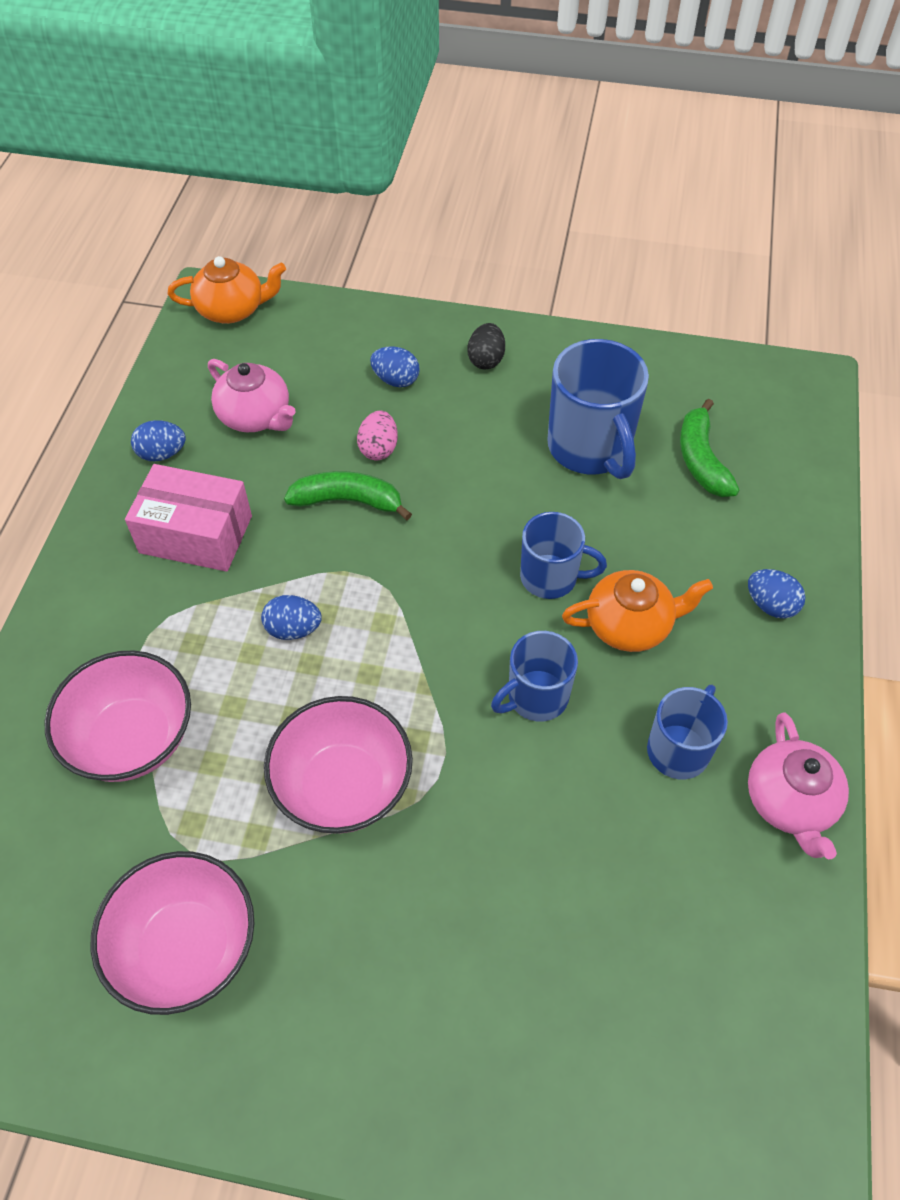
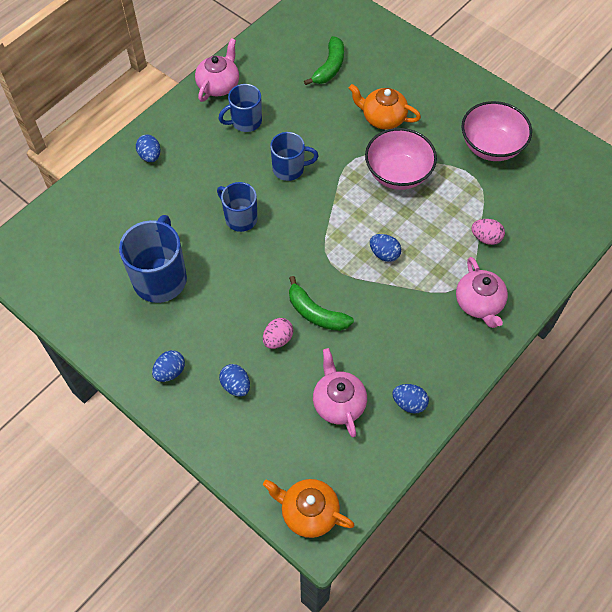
camera: 150 degrees left, 5 degrees up
pink bowl [44,650,191,782] -> pink egg [471,219,505,245]
pink box [125,464,252,572] -> none
black egg [467,323,505,370] -> blue egg [152,350,185,382]
orange teapot [562,570,713,652] -> orange teapot moved to [349,84,421,129]
green banana [680,399,739,497] -> green banana moved to [304,36,344,85]
none -> pink teapot [456,257,508,328]

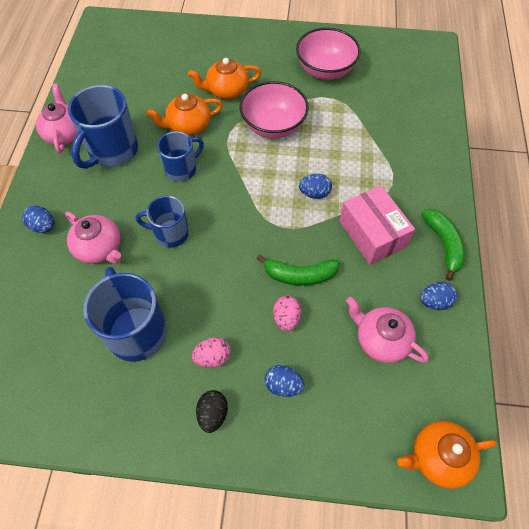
camera: 35 degrees left, 0 degrees up
blue egg [152,350,185,382] -> black egg [196,390,228,433]
blue mug [218,84,262,132] -> blue mug [68,85,138,169], size x1.61
green banana [304,36,344,85] -> green banana moved to [422,209,466,281]
pink teapot [456,257,508,328] -> pink teapot moved to [65,212,122,264]
pink egg [471,219,505,245] -> pink egg moved to [192,337,231,368]
none -> orange teapot [146,94,223,135]
none -> pink box [339,185,415,265]

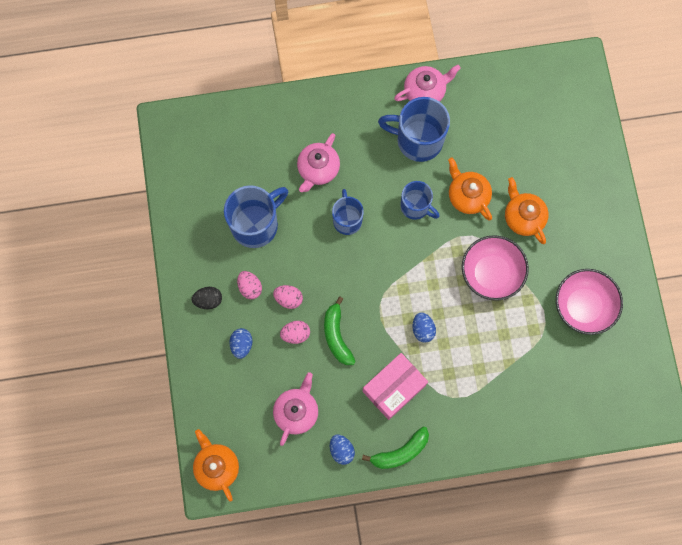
camera: 75 degrees right, 15 degrees up
blue egg [22,206,54,233] -> none
none -> pink egg [273,285,303,309]

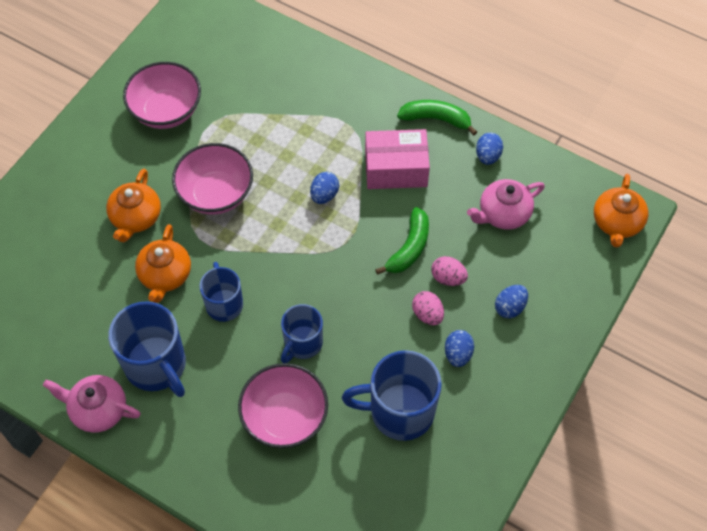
camera: 140 degrees left, 15 degrees down
black egg [192,287,222,309] -> none
pink egg [237,271,262,299] -> blue egg [445,330,474,367]
pink teapot [297,133,340,192] -> pink bowl [238,363,328,448]

